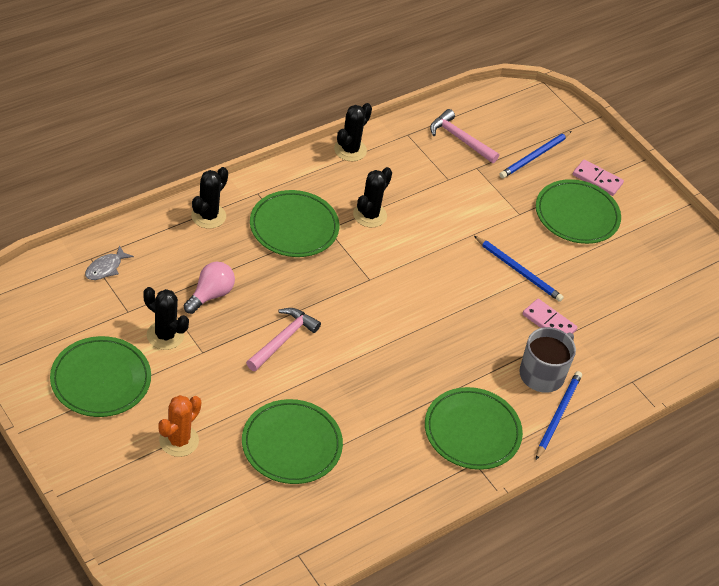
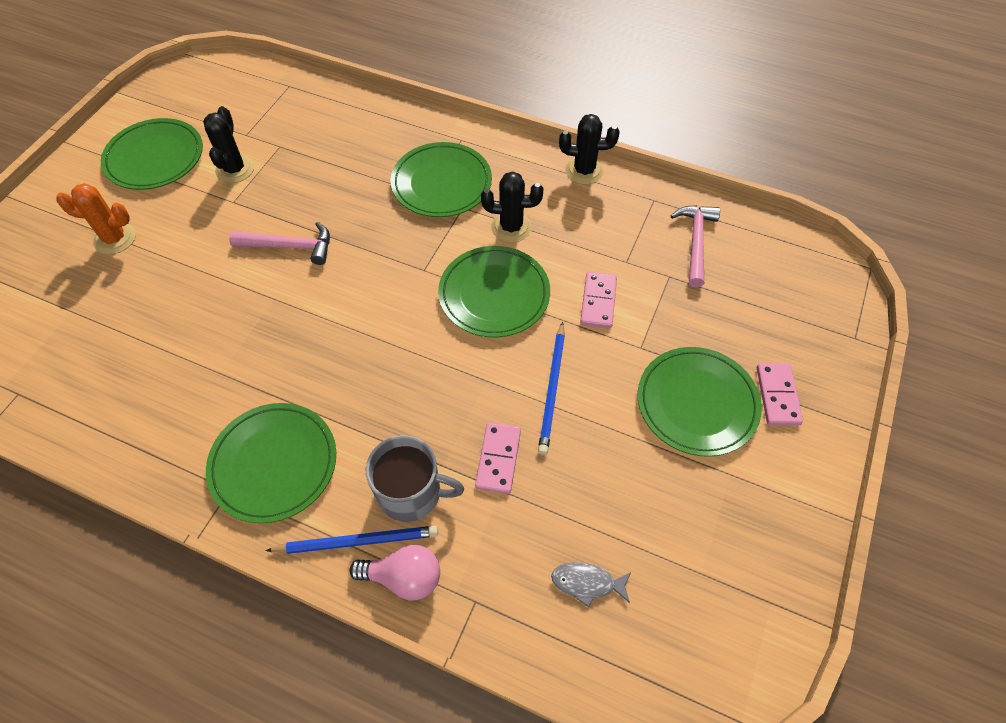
camera: 65 degrees right, 10 degrees up
grey fish [85,245,134,280] -> grey fish moved to [551,562,631,607]
pink light bulb [184,262,235,314] -> pink light bulb moved to [349,545,440,600]
black cactus [191,167,228,229] -> none
green plate [242,399,343,484] -> green plate moved to [438,246,550,338]
blue pencil [499,131,572,178] -> none
none -> pink domino [580,272,617,329]

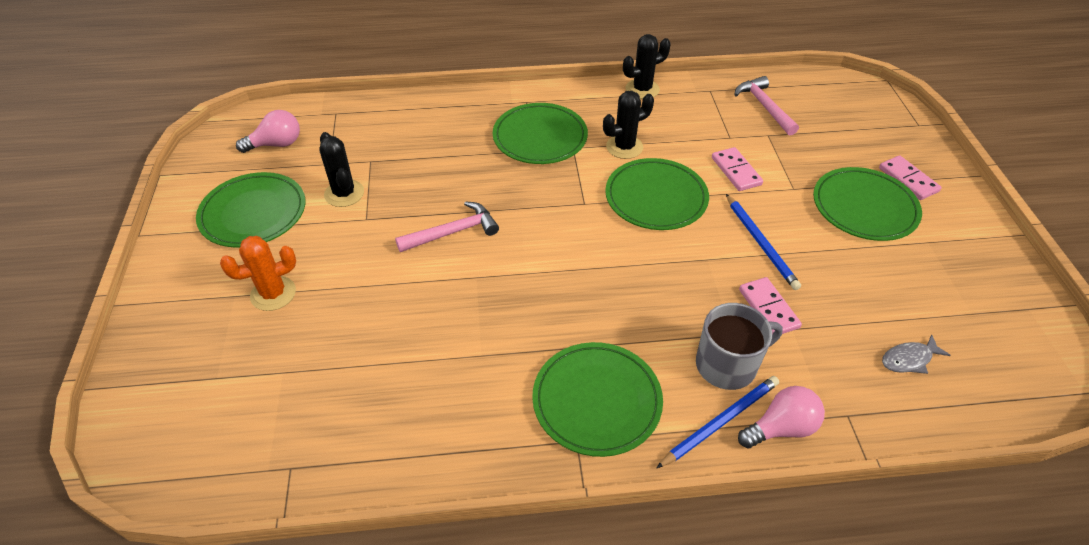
camera: 30 degrees left, 10 degrees down
none -> pink light bulb [236,110,300,153]

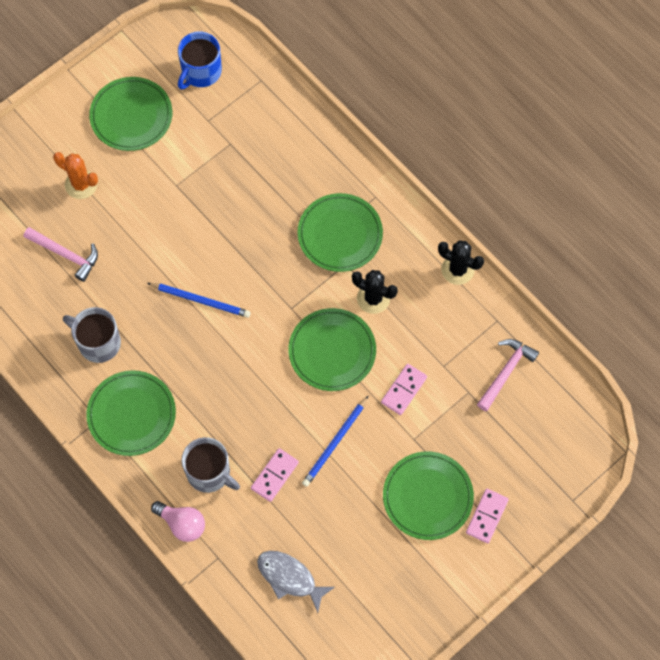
camera: 55 degrees right, 20 degrees up
pink light bulb [236,110,300,153] -> blue mug [178,32,222,89]
black cactus [319,132,364,207] -> none
pink hammer [395,201,499,252] -> pink hammer moved to [24,227,98,282]
blue pencil [657,376,779,468] -> blue pencil moved to [147,283,251,318]
grey fish [882,335,950,374] -> grey fish [257,551,335,613], size x1.53
none -> grey mug [63,307,121,363]

